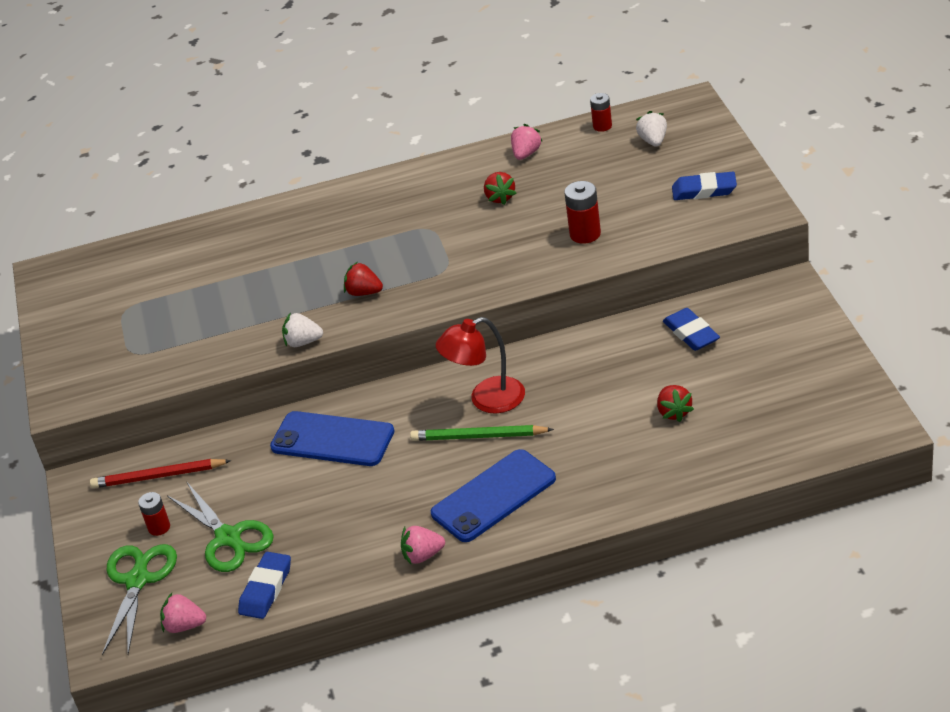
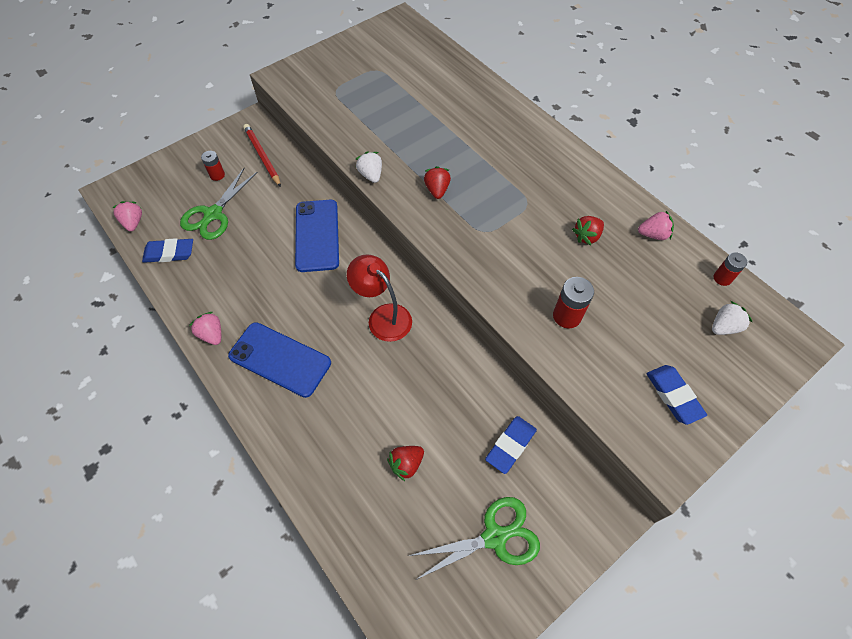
camera: 60 degrees right, 20 degrees up
green scissors [102,544,177,655] -> green scissors moved to [409,497,540,580]
green pencil [410,425,554,441] -> none

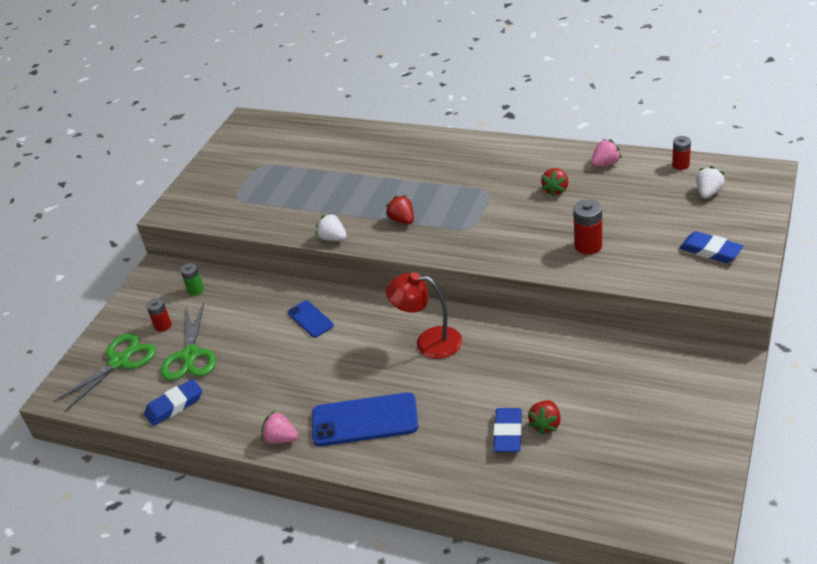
camera: 25 degrees left, 20 degrees down
pink strawberry [112,201,142,231] -> none
red pencil [243,124,281,187] -> green battery [180,263,204,296]
blue phone [295,200,339,272] -> blue phone [288,300,334,338], size x0.55
green scissors [409,497,540,580] -> green scissors moved to [53,333,156,412]
blue eraser [485,416,537,474] -> blue eraser moved to [493,408,522,452]

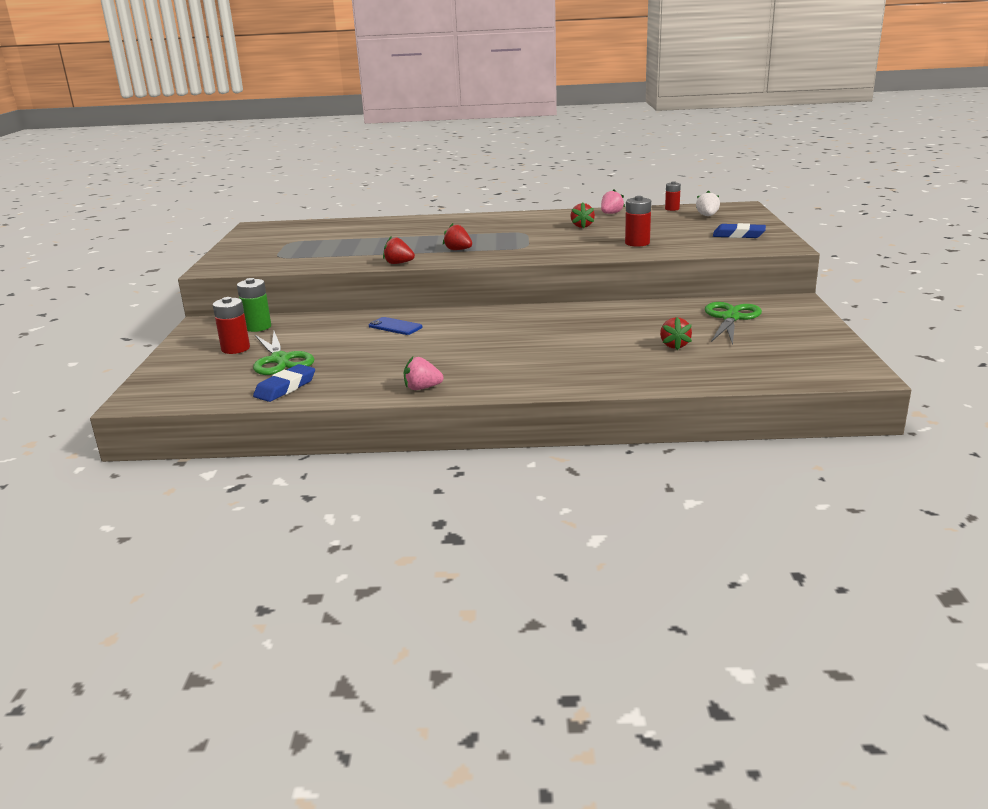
camera: 25 degrees left, 15 degrees down
green scissors [53,333,156,412] -> green scissors moved to [705,302,762,345]
red battery [146,298,172,332] -> red battery [213,297,250,354], size x1.52
green battery [180,263,204,296] -> green battery [237,278,271,332], size x1.52
blue phone [312,392,418,446] -> none
white strawberry [316,213,347,241] -> red strawberry [383,237,415,264]
red lamp [386,272,462,359] -> none
blue eraser [493,408,522,452] -> none

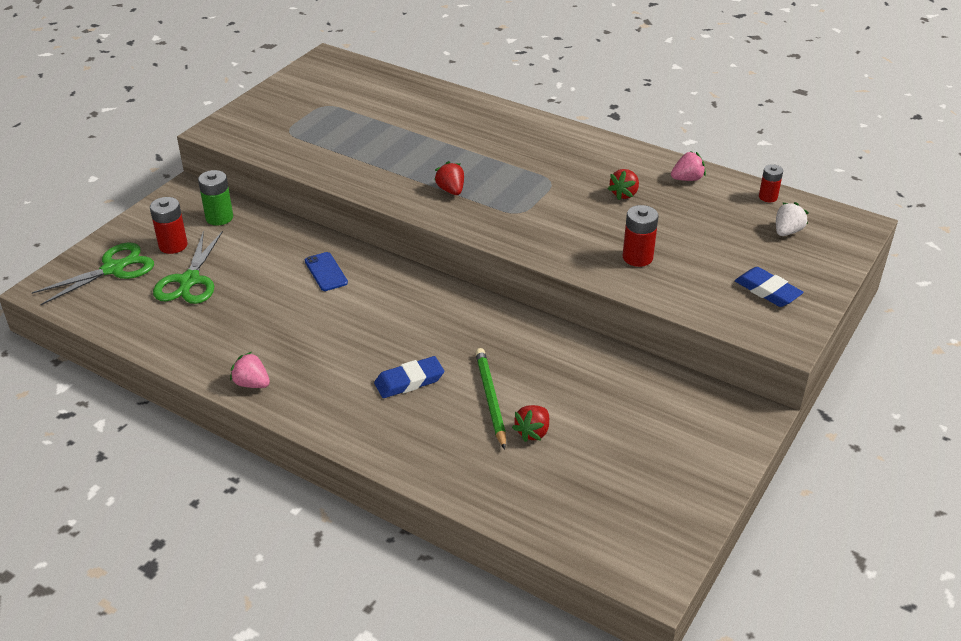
camera: 30 degrees right, 15 degrees up
blue eraser [253,364,315,402] -> blue eraser moved to [374,356,444,398]
red strawberry [383,237,415,264] -> none
green scissors [705,302,762,345] -> green scissors moved to [32,243,154,305]
none -> green pencil [475,348,506,450]

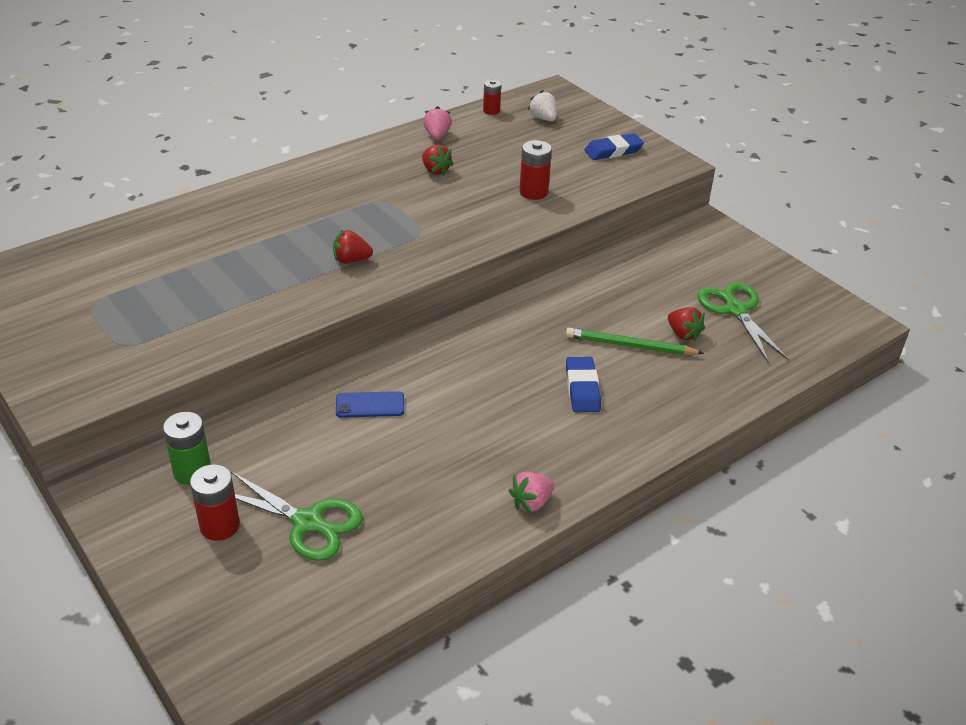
camera: 70 degrees left, 0 degrees up
green scissors [32,243,154,305] -> green scissors moved to [697,282,789,363]

